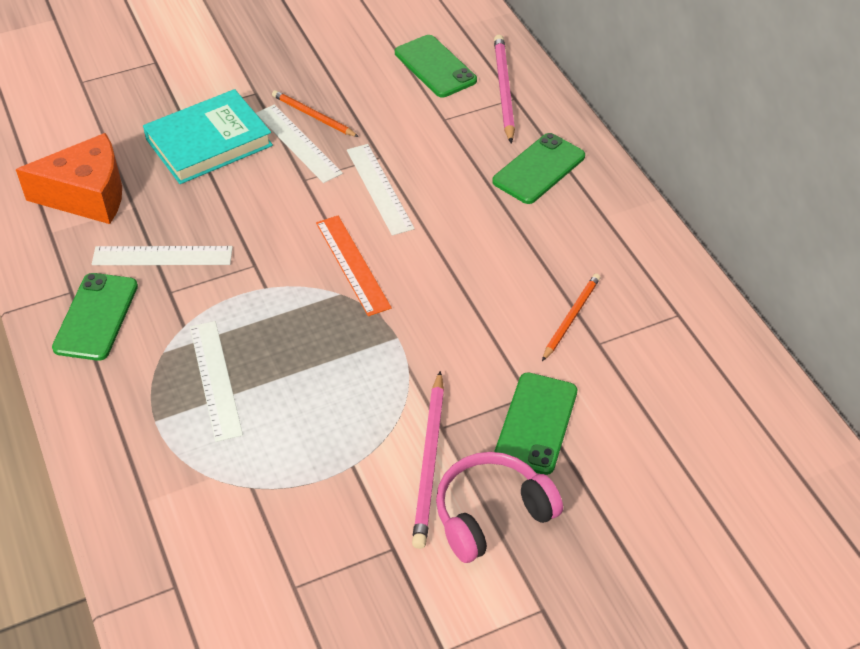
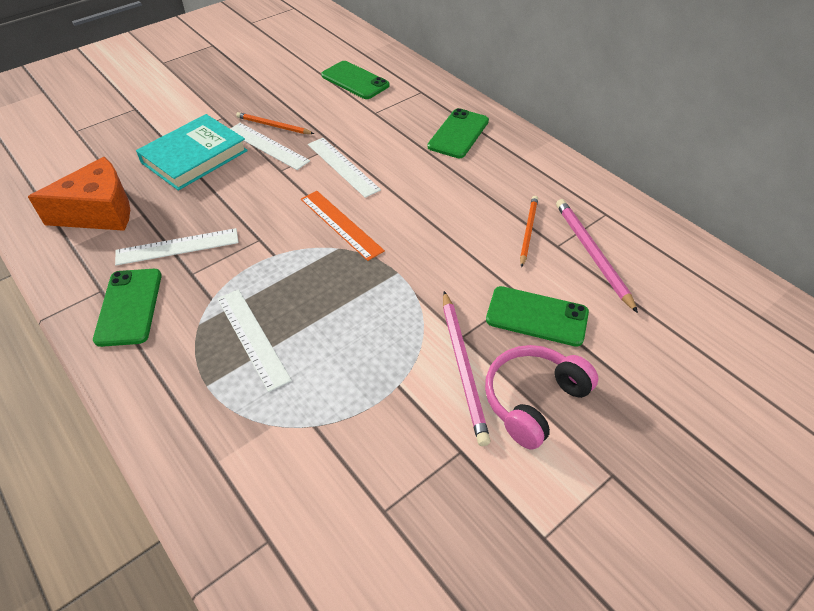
camera: 15 degrees left, 0 degrees up
pink pencil [494,35,515,143] -> pink pencil moved to [556,199,638,313]
green phone [495,372,577,475] -> green phone turned 75 degrees counterclockwise [486,286,589,347]

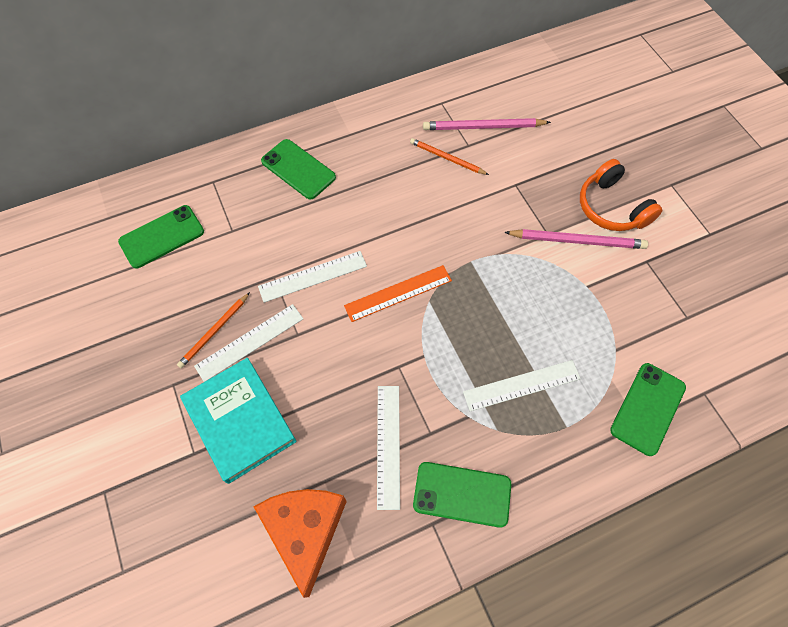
camera: 75 degrees left, 15 degrees up
pink headphones [485,345,598,450] -> orange headphones [580,159,662,231]
green phone [486,286,589,347] -> green phone moved to [610,363,686,456]

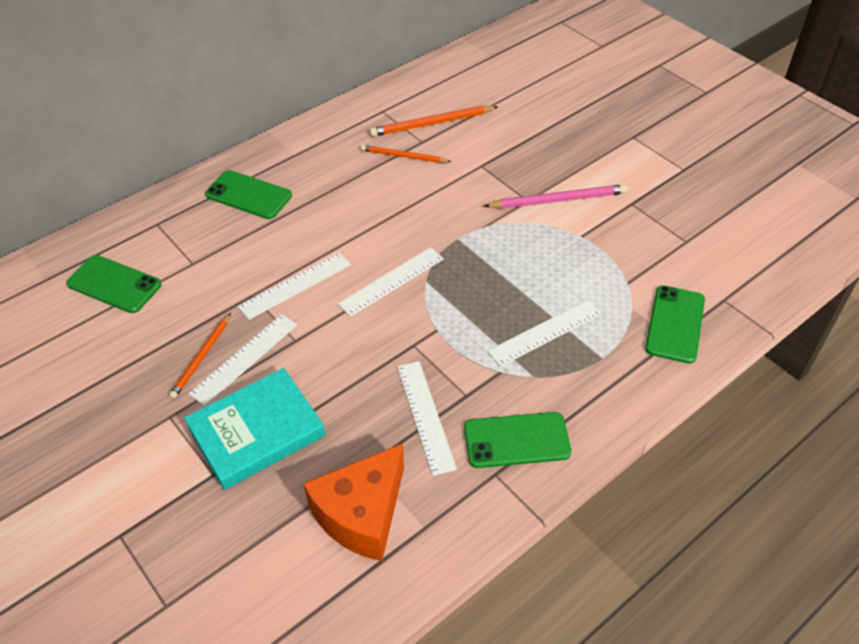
camera: 15 degrees left, 15 degrees down
green phone [118,205,204,268] -> green phone turned 75 degrees clockwise [66,255,161,313]
turquoise book [180,358,297,484] -> turquoise book turned 75 degrees counterclockwise [184,368,325,490]
orange cheese [253,489,347,598] -> orange cheese turned 120 degrees counterclockwise [303,443,404,561]
orange ruler [344,265,452,322] -> white ruler [337,247,444,317]
pink pencil [423,118,551,130] -> orange pencil [369,106,499,137]
orange headphones [580,159,662,231] -> none

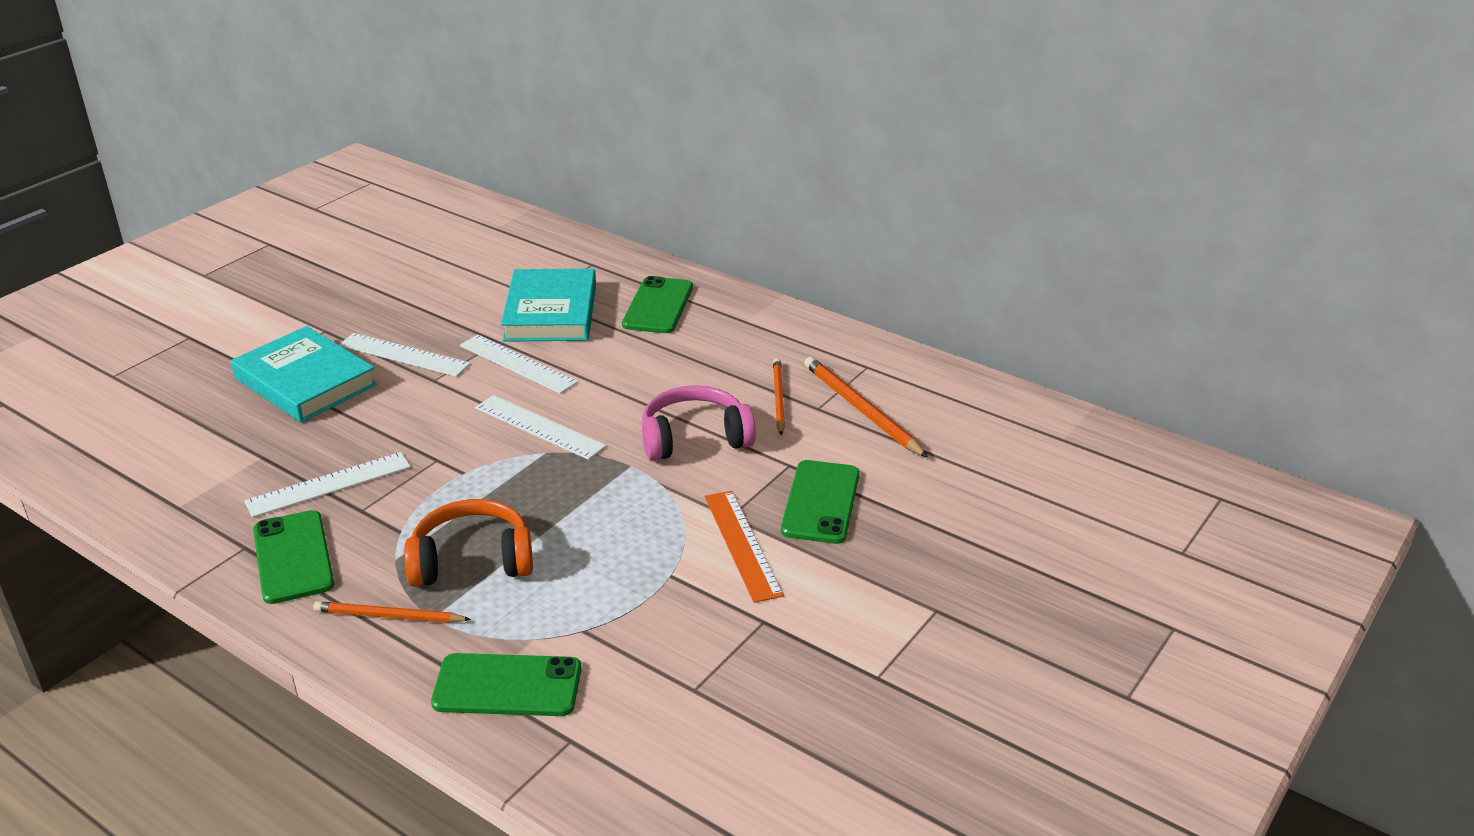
camera: 75 degrees right, 15 degrees down
green phone [66,255,161,313] -> green phone moved to [781,460,860,544]
orange pencil [169,313,231,399] -> orange pencil moved to [313,601,471,623]
orange cheese [303,443,404,561] -> none
pink pencil [484,184,628,209] -> orange ruler [705,491,784,603]
white ruler [487,300,602,367] -> orange headphones [404,499,533,587]
none -> turquoise book [501,269,596,341]
none -> pink headphones [642,385,756,461]

